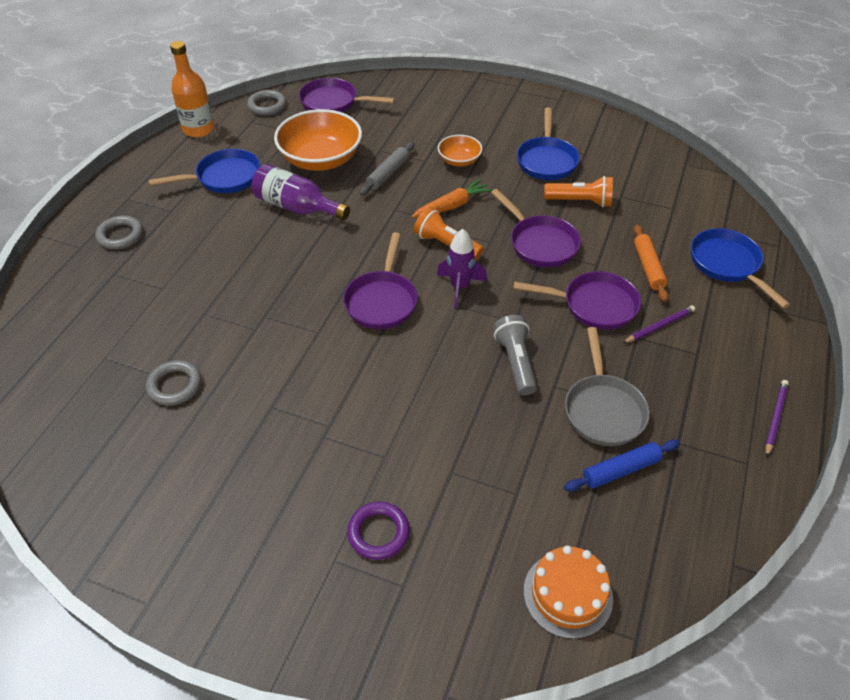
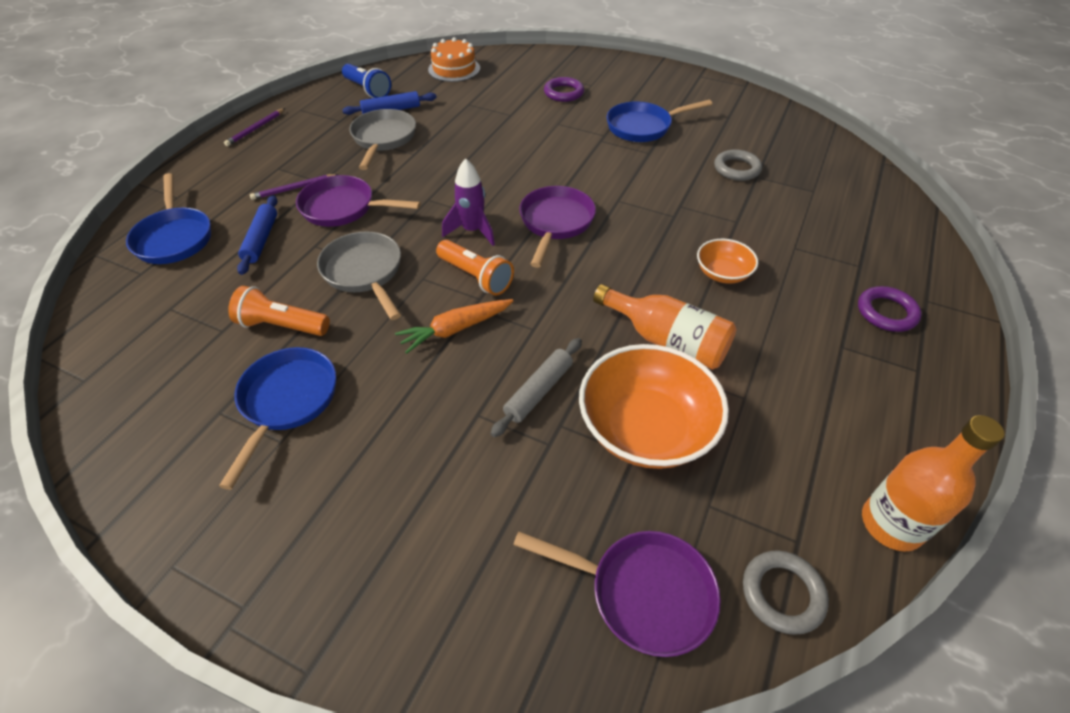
camera: 175 degrees left, 0 degrees up
grey ring [95,216,143,249] -> purple ring [858,286,922,332]
blue pan [149,149,260,193] -> blue pan moved to [606,100,712,142]
purple bottle [252,164,350,220] -> orange bottle [593,284,736,370]
orange bowl [438,135,482,167] -> orange bowl moved to [697,239,758,284]
purple pan [491,189,581,267] -> grey pan [317,231,401,320]
grey flashlight [493,315,537,395] -> none
orange rolling pin [634,225,668,302] -> blue rolling pin [237,195,277,275]
none -> blue flashlight [342,64,391,98]

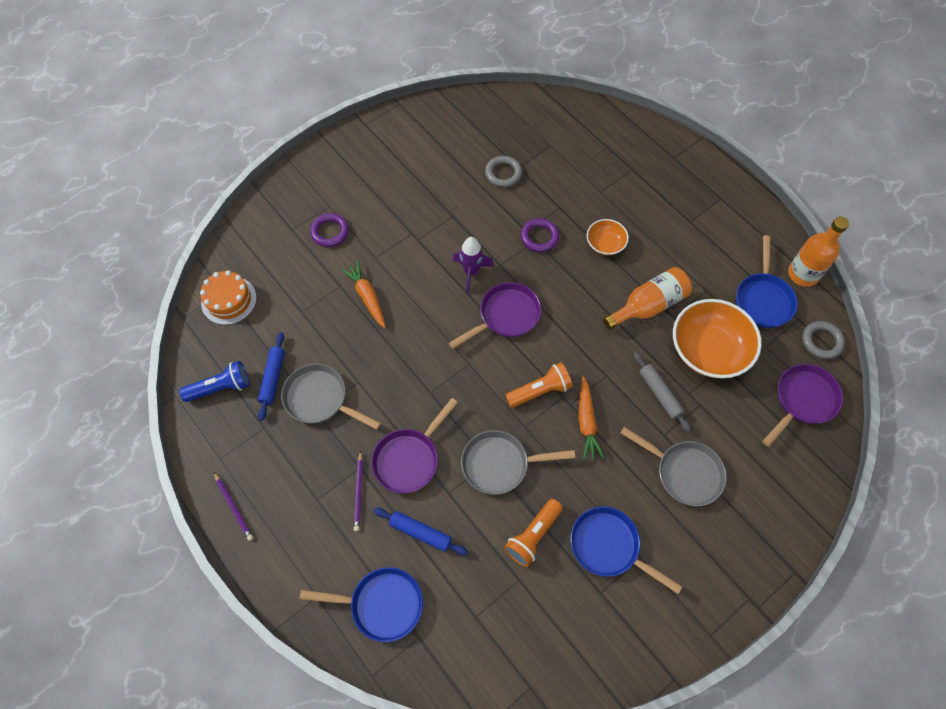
camera: 65 degrees left, 15 degrees up
purple rocket [442,158,495,246] -> purple rocket moved to [453,237,494,293]
purple pan [519,186,596,268] -> purple pan turned 105 degrees clockwise [449,282,541,349]
blue pan [606,100,712,142] -> blue pan moved to [736,235,798,328]
purple ring [858,286,922,332] -> purple ring moved to [521,218,559,252]
none -> orange carrot [341,260,386,328]
none -> grey pan [620,427,727,506]

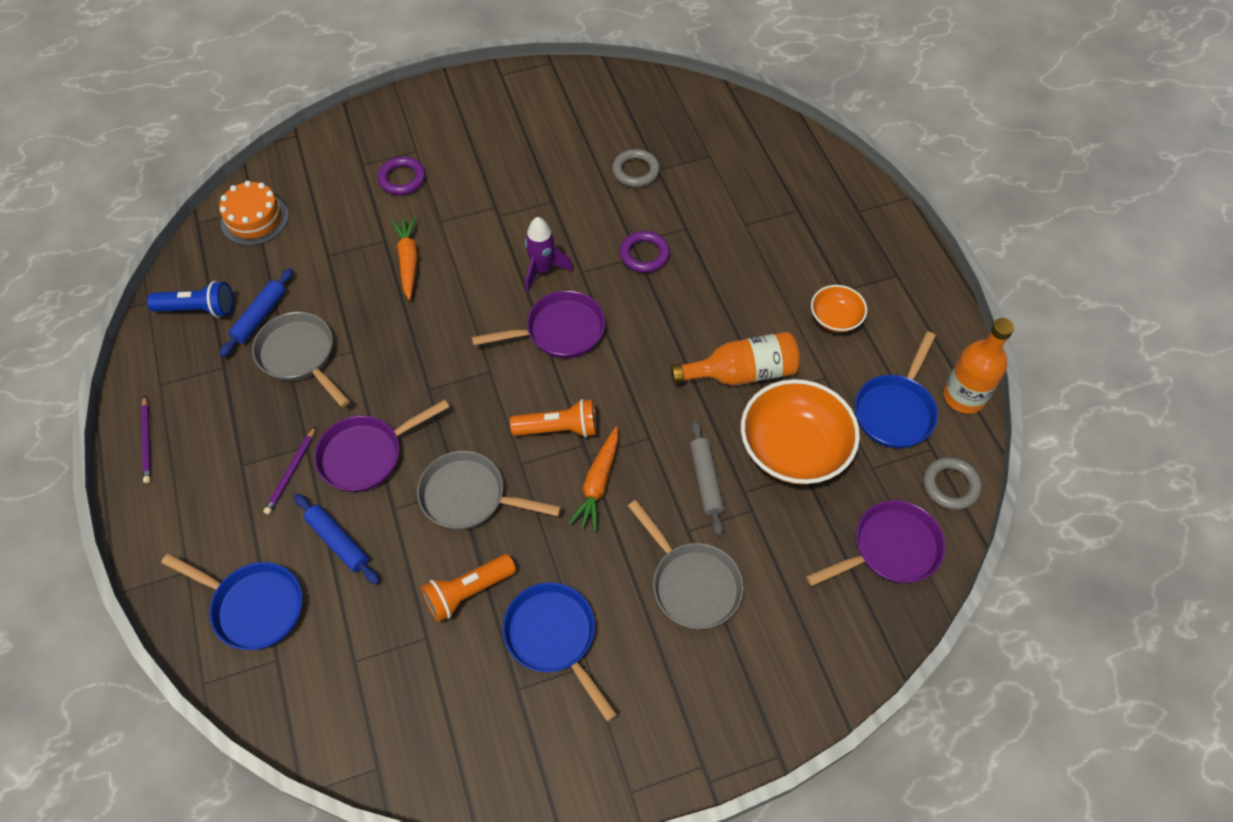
camera: 20 degrees right, 5 degrees down
orange bowl [587,219,629,256] -> orange bowl moved to [811,285,867,332]

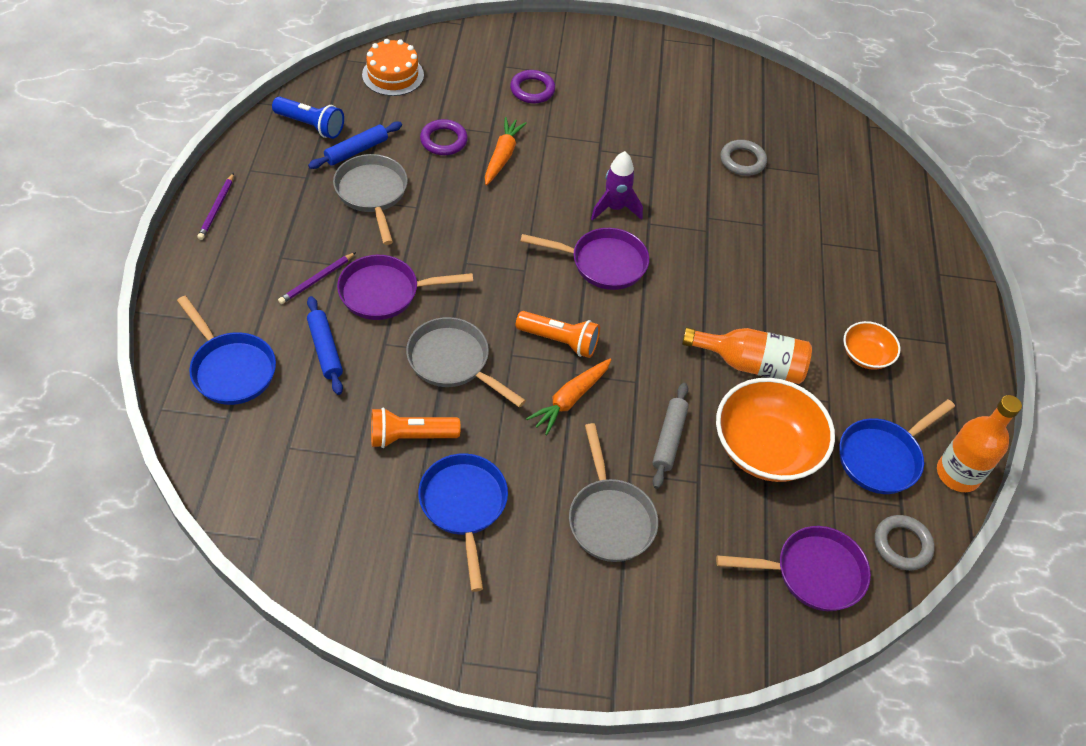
camera: 20 degrees right, 5 degrees down
purple ring [620,231,670,273] -> purple ring moved to [420,119,468,155]

